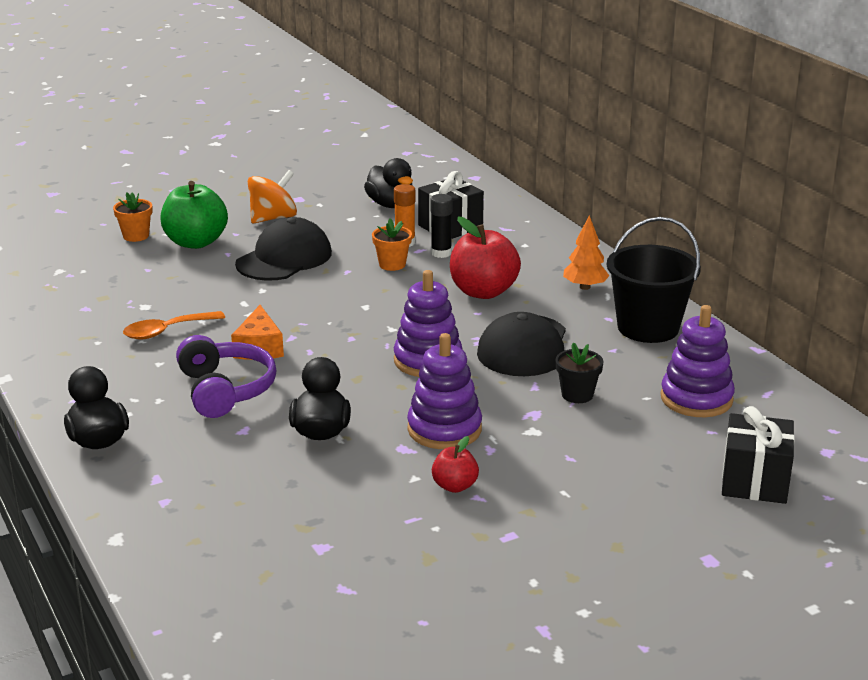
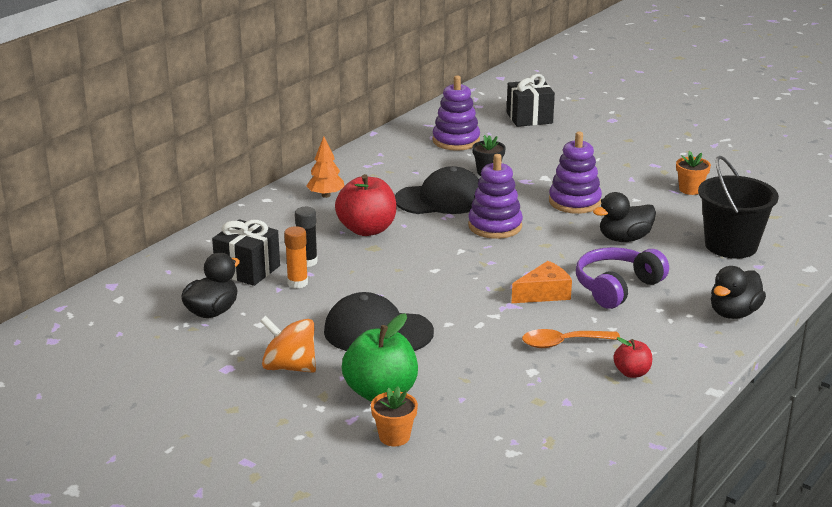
camera: 115 degrees left, 0 degrees up
orange spoon [123,311,225,339] -> orange spoon turned 135 degrees clockwise [522,329,620,348]
orange flower pot [372,218,412,271] -> orange flower pot moved to [676,151,711,195]
red apple [432,436,479,493] -> red apple moved to [613,337,652,378]
black bucket [607,217,701,343] -> black bucket moved to [698,156,779,259]

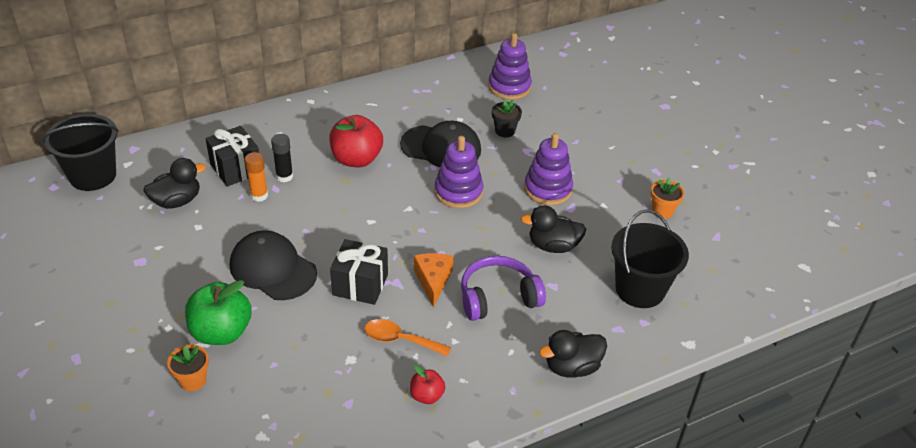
camera: 25 degrees right, 15 degrees up
orange spinning top [260,316,316,373] -> none
orange tree [306,136,344,198] -> none
black gift [507,74,555,127] -> black gift moved to [330,239,388,305]
orange cheese [512,261,572,303] -> orange cheese turned 90 degrees counterclockwise [414,253,453,307]
none -> black bucket [42,114,119,191]

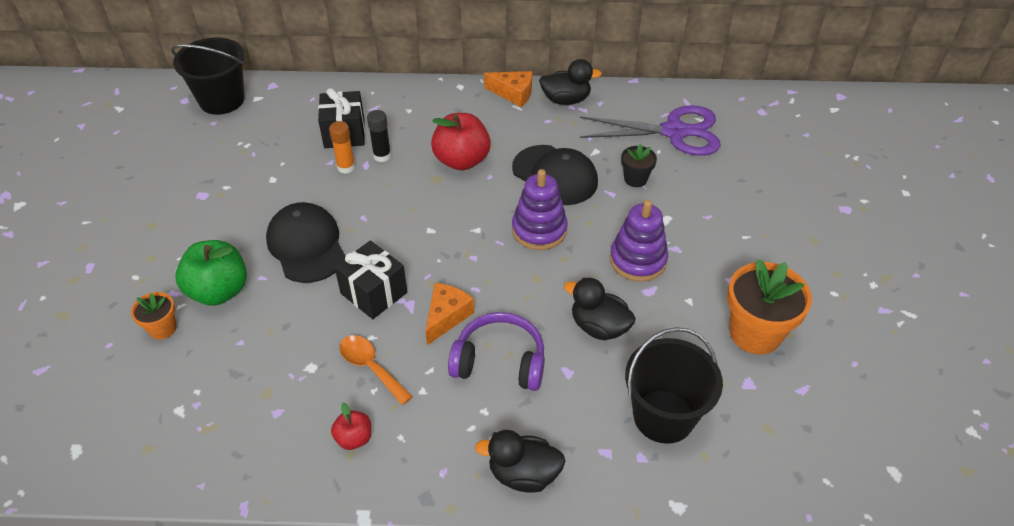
camera: 30 degrees right, 5 degrees up
black duck [144,158,206,209] -> black duck moved to [539,59,602,105]
purple stacking toy [488,33,532,100] -> purple scissors [580,105,721,156]
orange flower pot [651,178,684,219] -> orange flower pot [728,259,812,355], size x1.91
none -> orange cheese [484,71,532,107]

